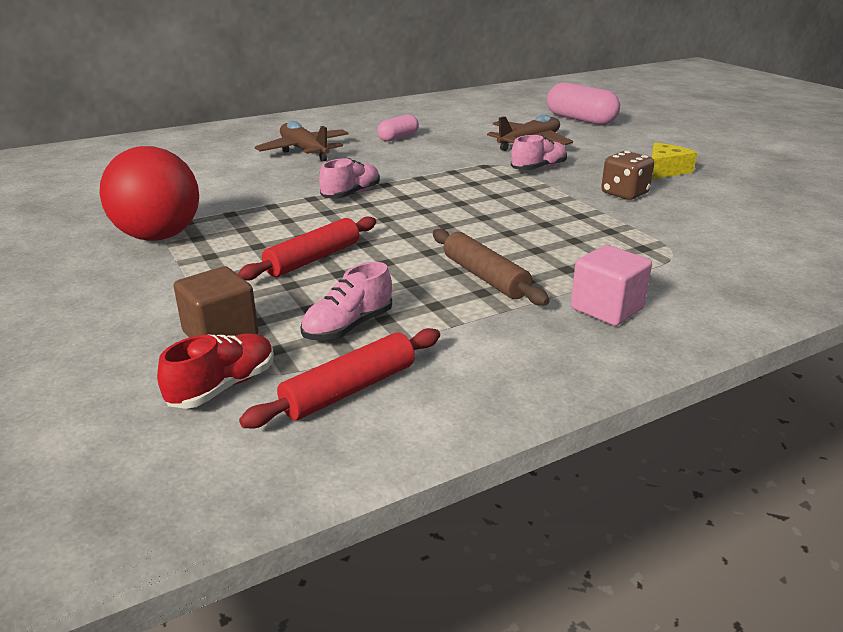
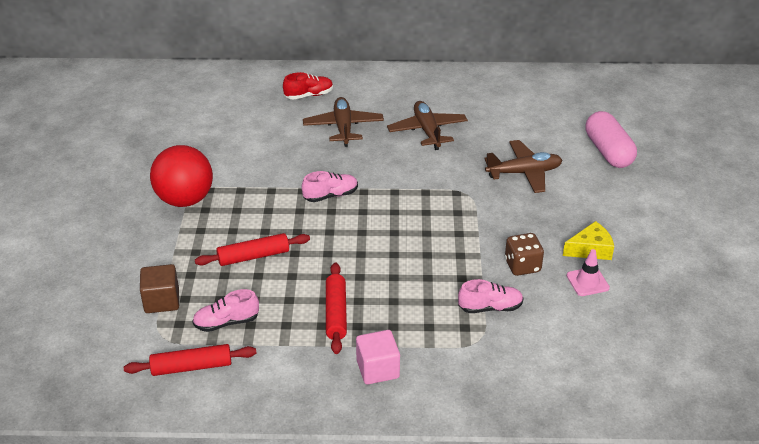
camera: 30 degrees right, 10 degrees up
red shoe [157,334,274,409] -> red shoe moved to [283,72,333,100]
pink capsule [377,114,419,142] -> brown plane [387,101,468,150]
brown rolling pin [433,229,550,306] -> red rolling pin [326,262,347,354]
pink shoe [511,135,567,170] -> pink shoe moved to [458,279,524,313]
none -> pink traffic cone [566,249,610,296]

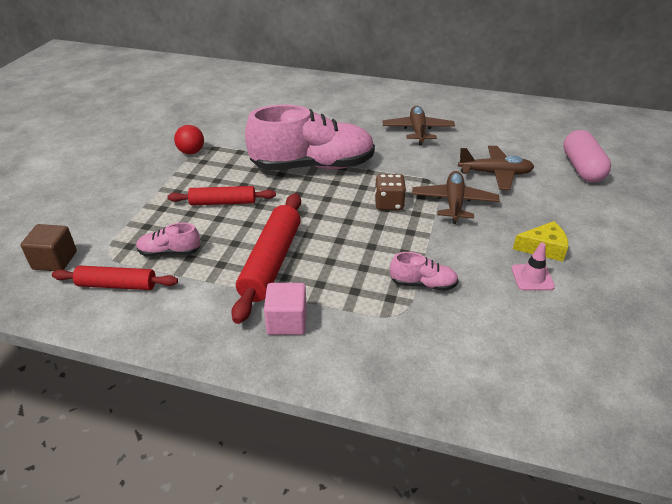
camera: 15 degrees right, 0 degrees up
brown cube [140,264,179,313] -> brown cube moved to [21,224,77,271]
red ball [150,145,213,207] -> red ball [174,125,204,154], size x0.55
red shoe [283,72,333,100] -> none
pink shoe [302,171,358,202] -> pink shoe [245,105,375,170], size x2.38
brown plane [303,97,384,147] -> brown plane moved to [412,171,500,224]
red rolling pin [326,262,347,354] -> red rolling pin [231,193,301,324], size x1.59
brown dice [505,233,544,276] -> brown dice moved to [375,174,406,210]

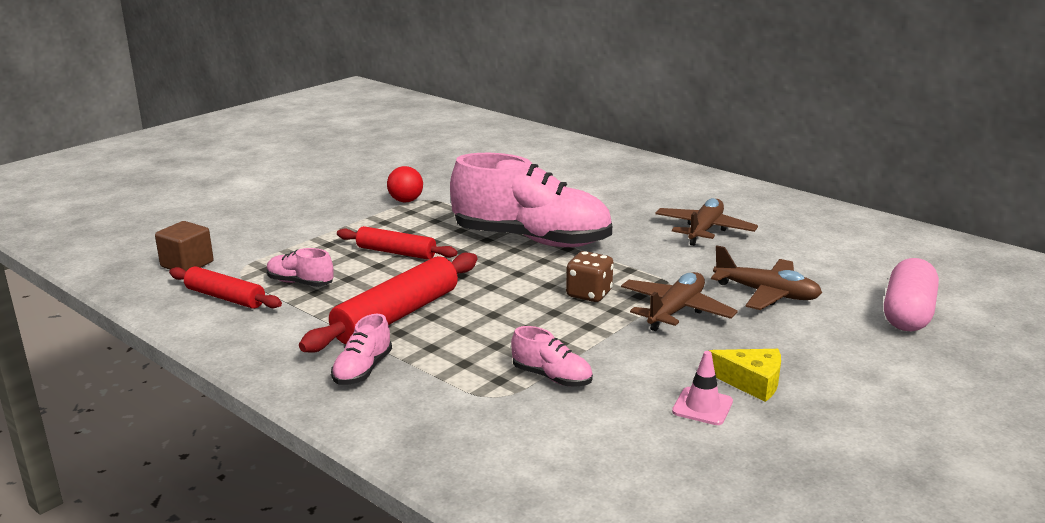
camera: 25 degrees right, 15 degrees down
pink cube [264,283,307,335] -> pink shoe [331,314,392,385]

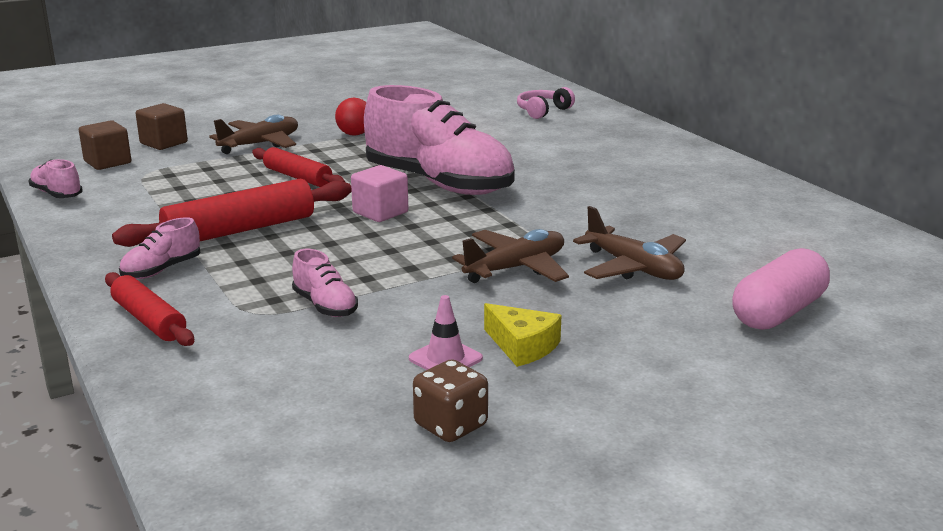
camera: 20 degrees right, 0 degrees up
red rolling pin [169,267,282,309] -> red rolling pin moved to [105,272,194,346]
pink shoe [267,248,334,287] -> pink shoe moved to [29,159,83,198]
brown dice [566,251,613,302] -> brown dice moved to [413,359,488,442]
brown plane [655,198,758,246] -> brown plane moved to [209,115,298,154]
none -> brown cube [136,103,188,150]
none -> pink cube [351,165,408,222]
none -> pink headphones [517,87,575,119]

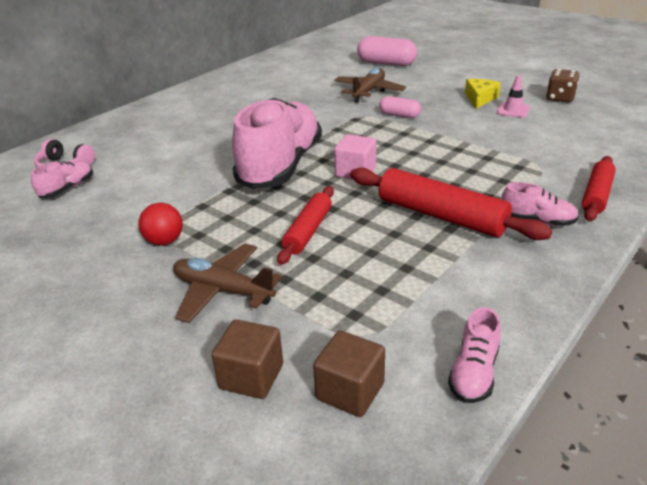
camera: 110 degrees left, 10 degrees up
pink shoe [292,249,358,317] -> pink shoe moved to [31,161,93,198]
brown plane [452,229,569,283] -> pink capsule [379,96,421,118]

